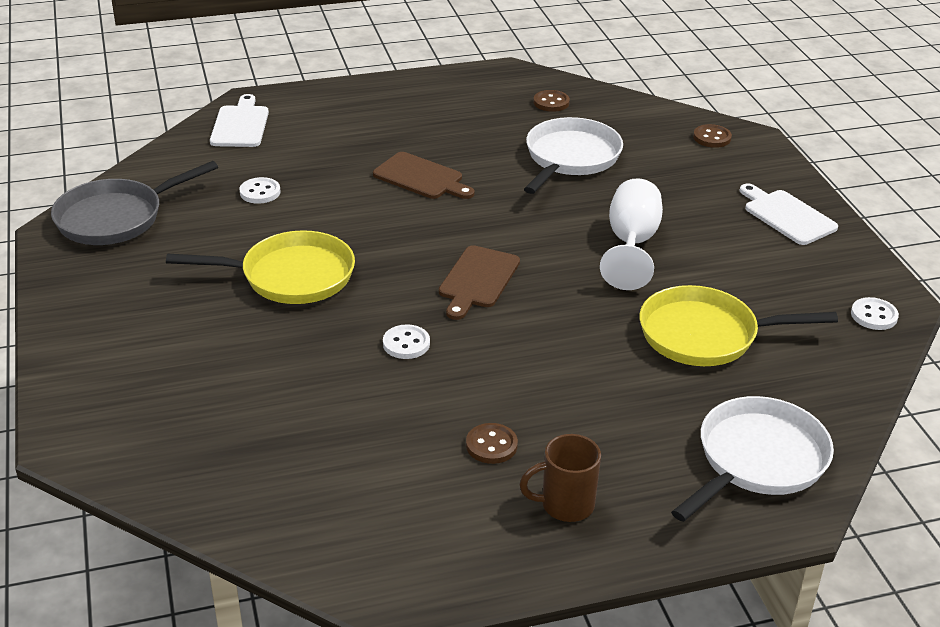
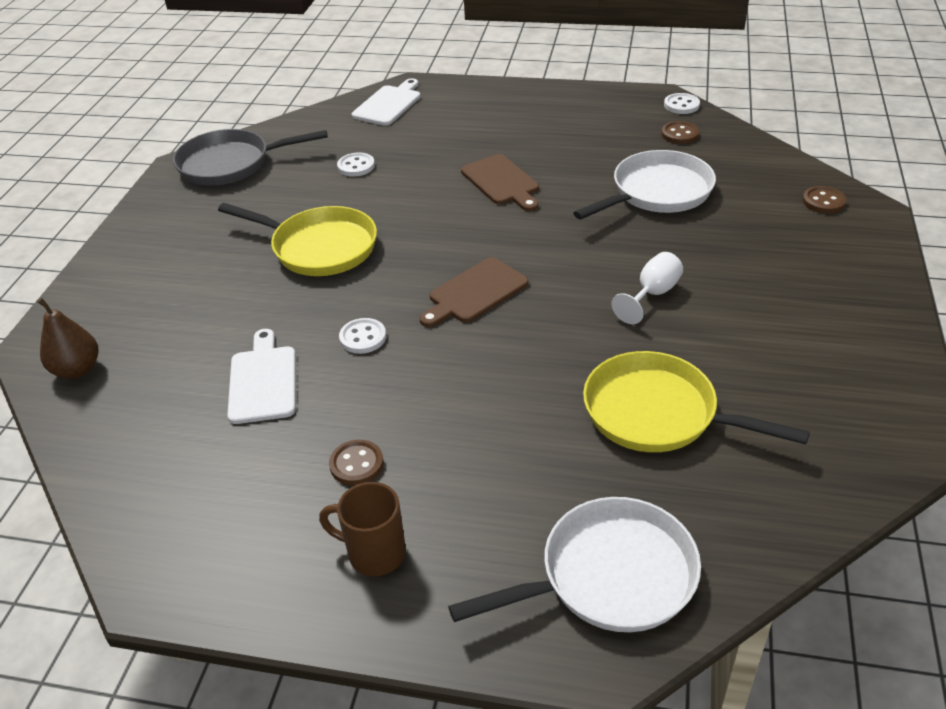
camera: 30 degrees right, 5 degrees up
white goblet [600,178,663,290] -> white goblet [611,252,683,324], size x0.63
white cutting board [740,183,838,245] -> white cutting board moved to [227,329,296,424]
white button [851,297,899,330] -> white button moved to [664,93,700,114]
none -> brown pear [37,298,98,379]

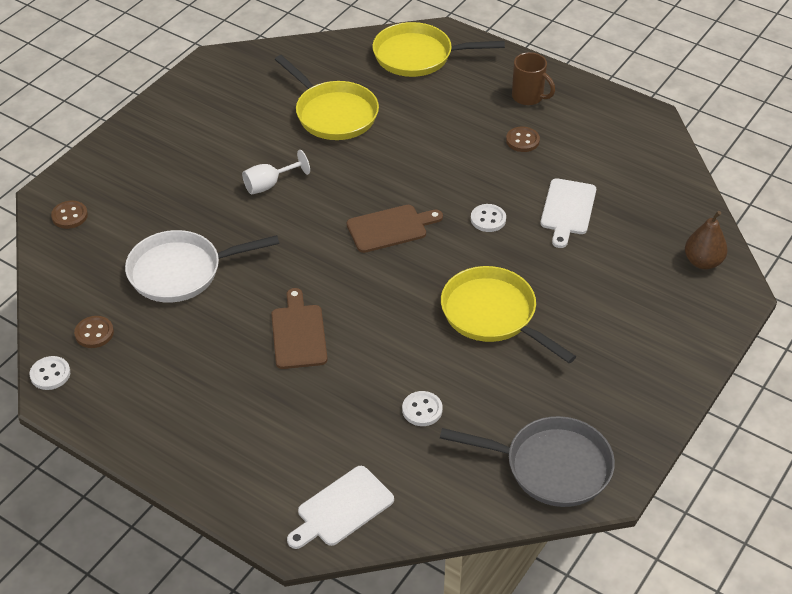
camera: 160 degrees left, 5 degrees up
white pan [448,497,701,632] -> yellow pan [372,22,505,77]

